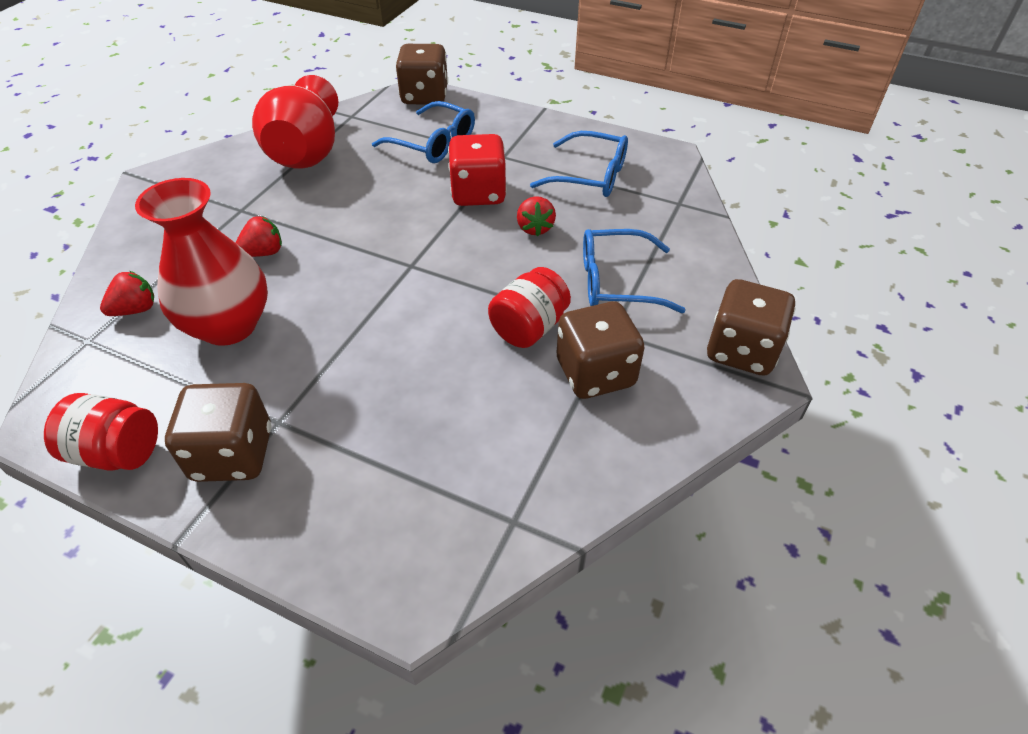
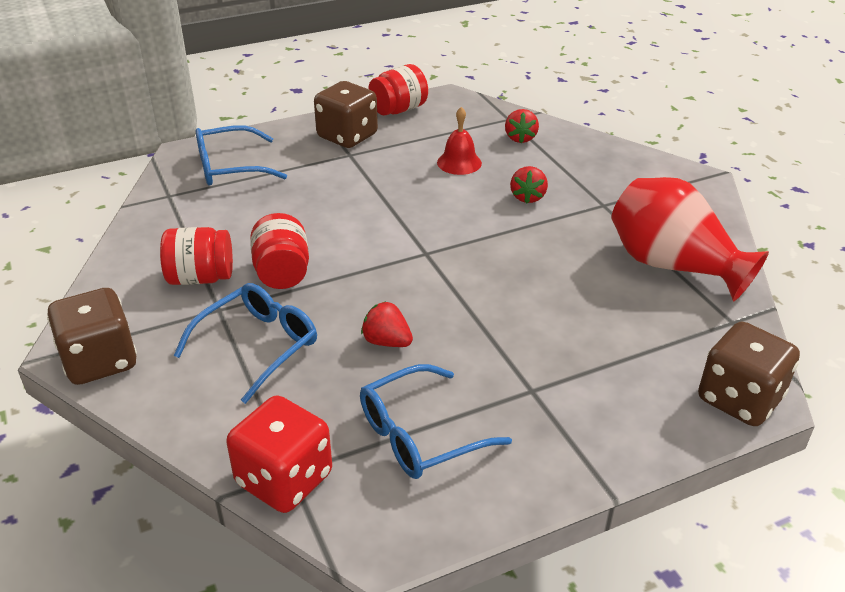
camera: 130 degrees right, 10 degrees down
red vase [135,178,268,346] -> red bell [437,107,482,175]
blue glasses [372,101,475,163] -> blue glasses moved to [196,125,287,185]
red dice [448,134,507,206] -> red dice moved to [226,395,332,513]
brown dice [557,302,645,399] -> red jar [160,227,233,285]

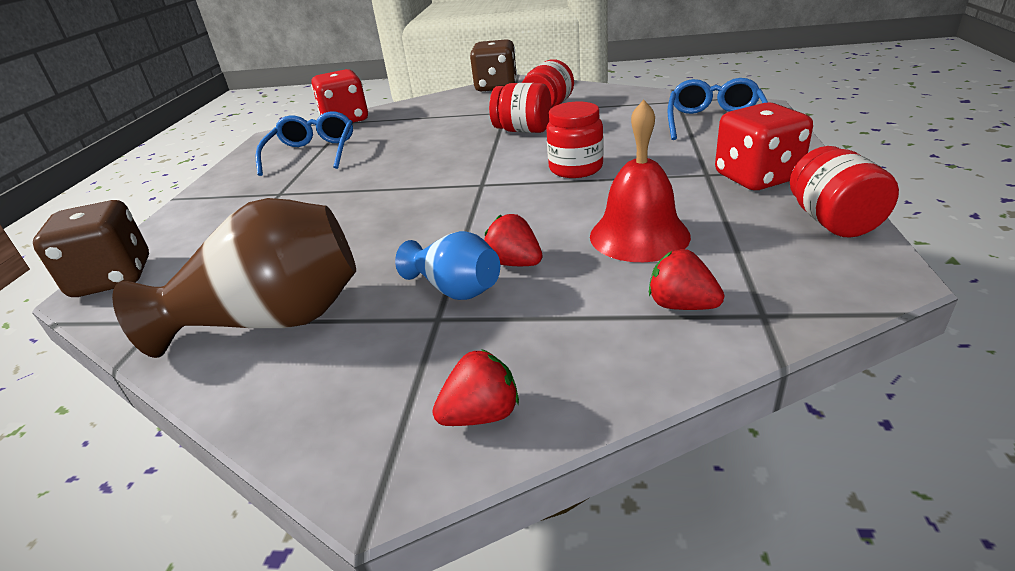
camera: 125 degrees right, 5 degrees down
blue glasses [173,283,317,404] -> none
brown dice [314,81,378,148] -> red dice [715,103,813,190]
red strawberry [361,301,413,347] -> red strawberry moved to [432,349,519,426]
red bell [437,107,482,175] -> red bell [590,99,691,262], size x1.51
red vase [611,177,769,301] -> brown vase [112,198,356,358]
none -> blue vase [395,231,500,300]
none -> red jar [546,102,604,178]

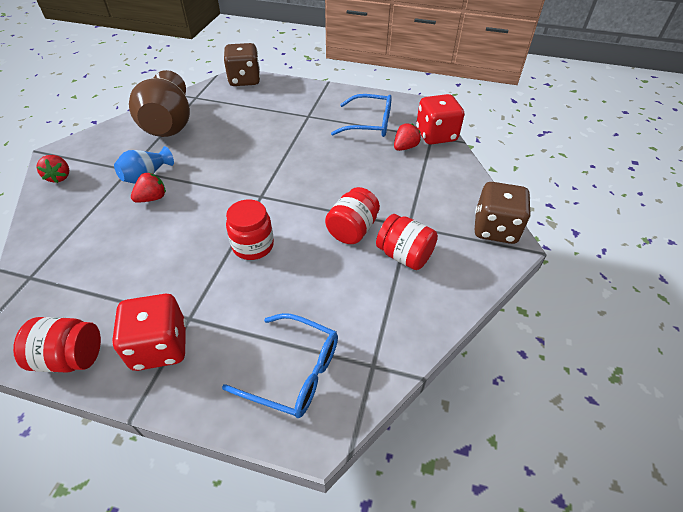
camera: 95 degrees right, 15 degrees up
red bell [590,99,691,262] -> none
red strawberry [649,249,724,310] -> red strawberry moved to [394,124,421,151]

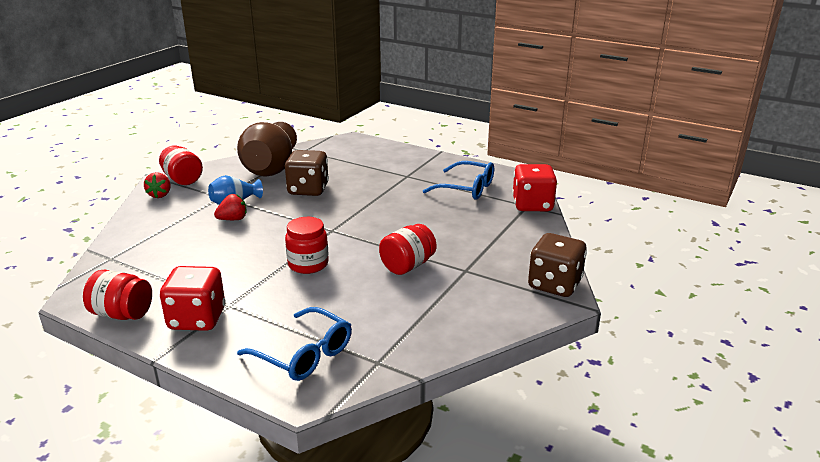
camera: 15 degrees right, 20 degrees down
brown dice [224,43,260,86] -> brown dice moved to [285,150,329,196]
red jar [376,214,438,270] -> red jar moved to [159,145,203,185]
red strawberry [394,124,421,151] -> none

